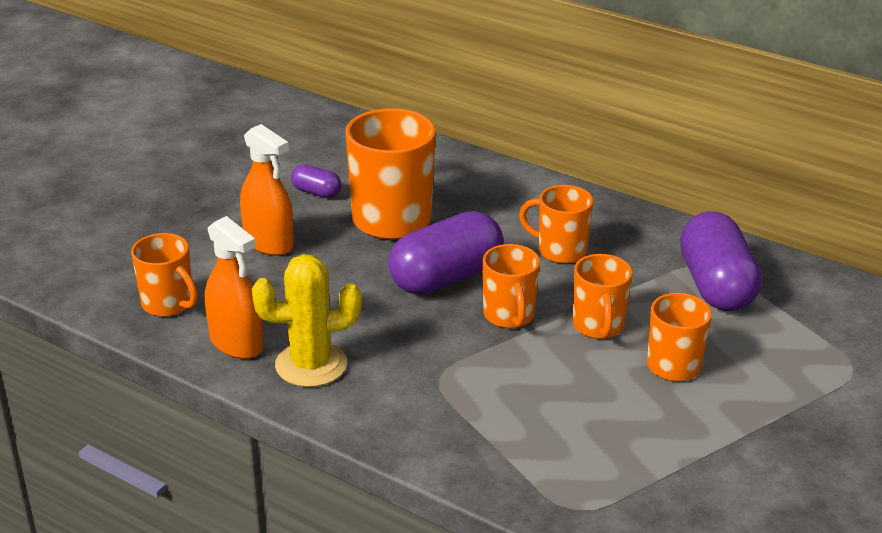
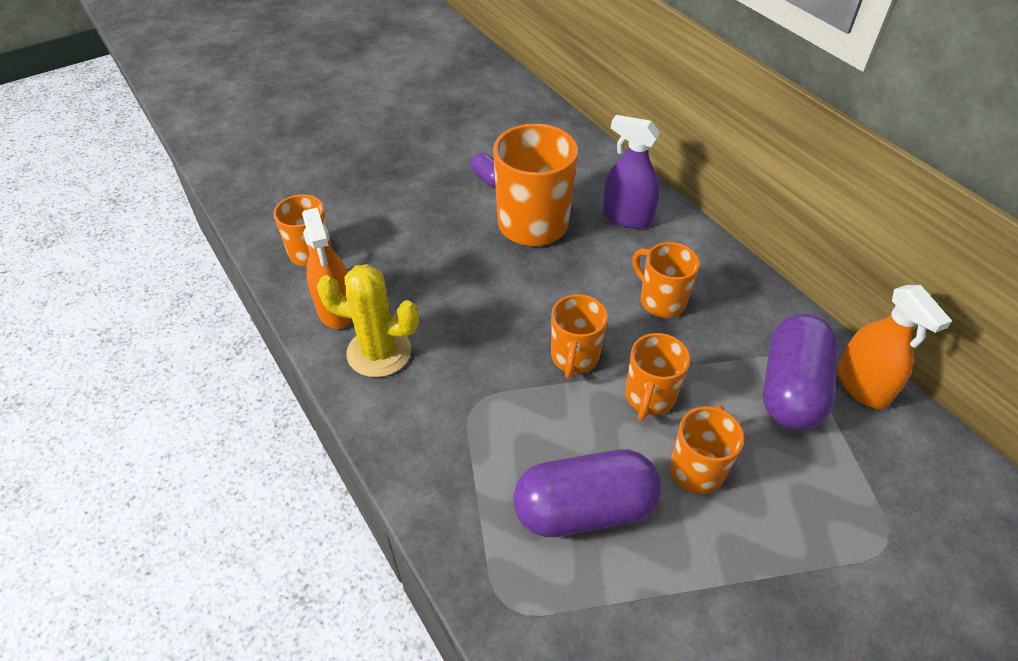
camera: 25 degrees right, 15 degrees up
orange spray bottle [240,124,294,256] -> orange spray bottle moved to [837,285,952,409]
purple capsule [388,211,504,295] -> purple capsule moved to [513,449,661,537]
none -> purple spray bottle [603,115,660,229]

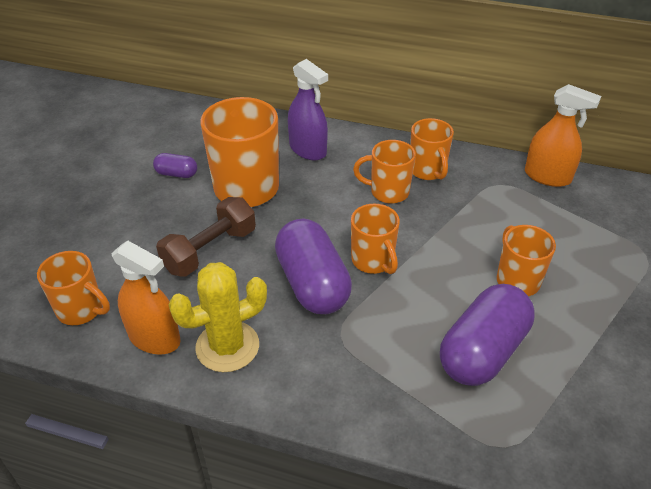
camera: 40 degrees left, 5 degrees down
purple spray bottle [603,115,660,229] -> purple spray bottle turned 120 degrees counterclockwise [288,59,328,160]
orange mug [625,333,690,421] -> orange mug moved to [410,118,454,180]
purple capsule [763,314,838,430] -> purple capsule moved to [275,218,352,314]
none -> brown dumbbell [156,197,256,277]

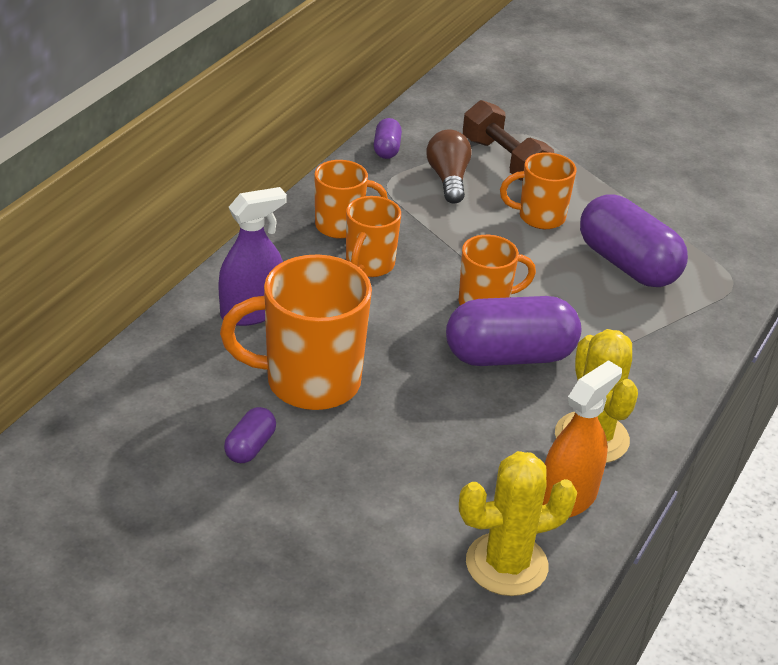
camera: 80 degrees left, 5 degrees down
orange mug [37,251,110,325] -> yellow cactus [459,451,577,596]
brown dumbbell [156,197,256,277] -> brown dumbbell moved to [463,100,554,181]
orange spray bottle [525,84,601,187] -> purple capsule [374,118,402,159]
none -> brown light bulb [426,129,472,204]

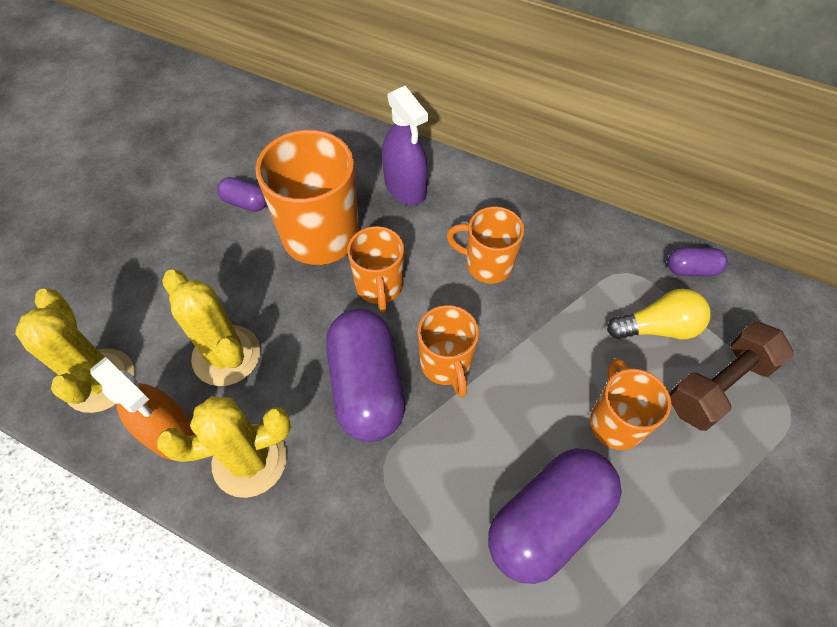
camera: 90 degrees right, 20 degrees up
orange mug [315,160,388,239] -> orange mug moved to [347,226,404,313]
brown light bulb [426,129,472,204] -> yellow light bulb [607,289,711,340]
none -> yellow cactus [162,270,260,386]

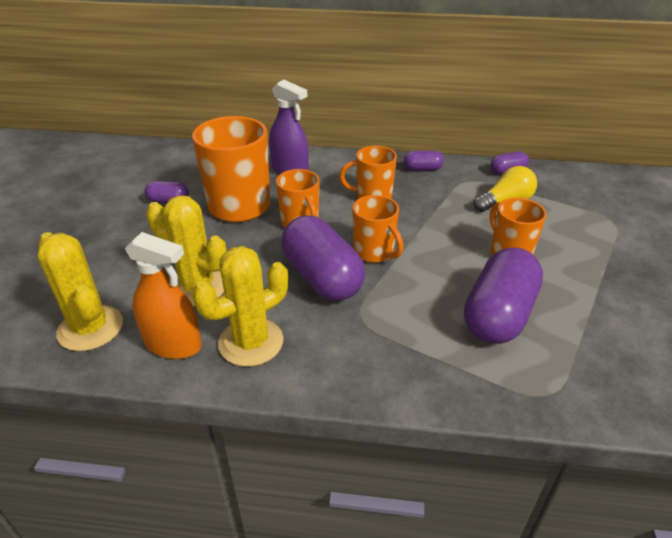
camera: 20 degrees left, 20 degrees down
brown dumbbell [669,321,794,431] -> none
none -> purple capsule [404,151,444,171]

